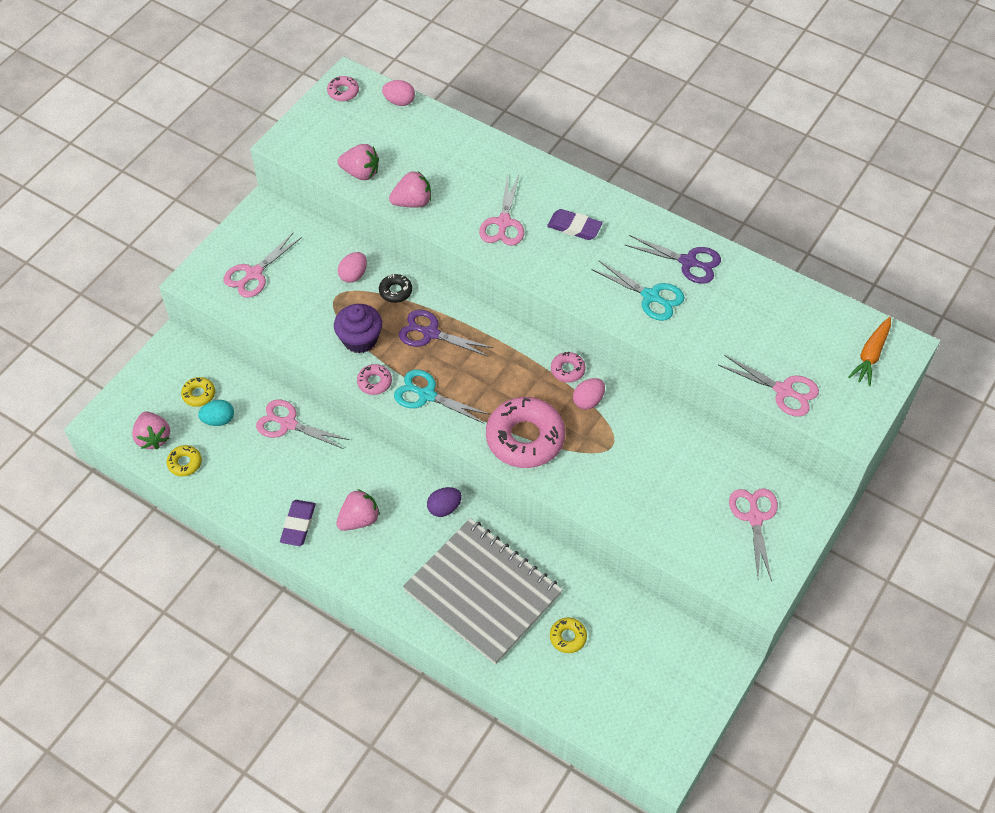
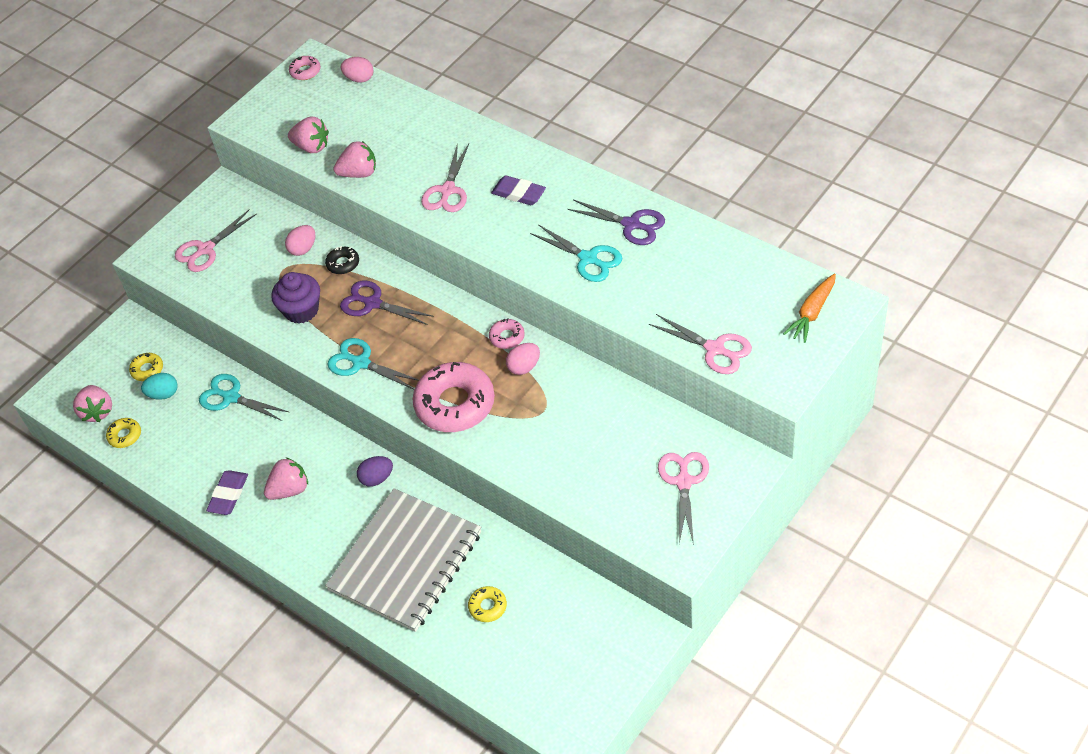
camera: 10 degrees right, 5 degrees down
pink scissors [256,400,349,449] -> turquoise scissors [199,374,289,421]
pink donut [357,364,392,395] -> none
grey notebook [403,518,563,665] -> grey notebook turned 75 degrees clockwise [325,488,481,632]

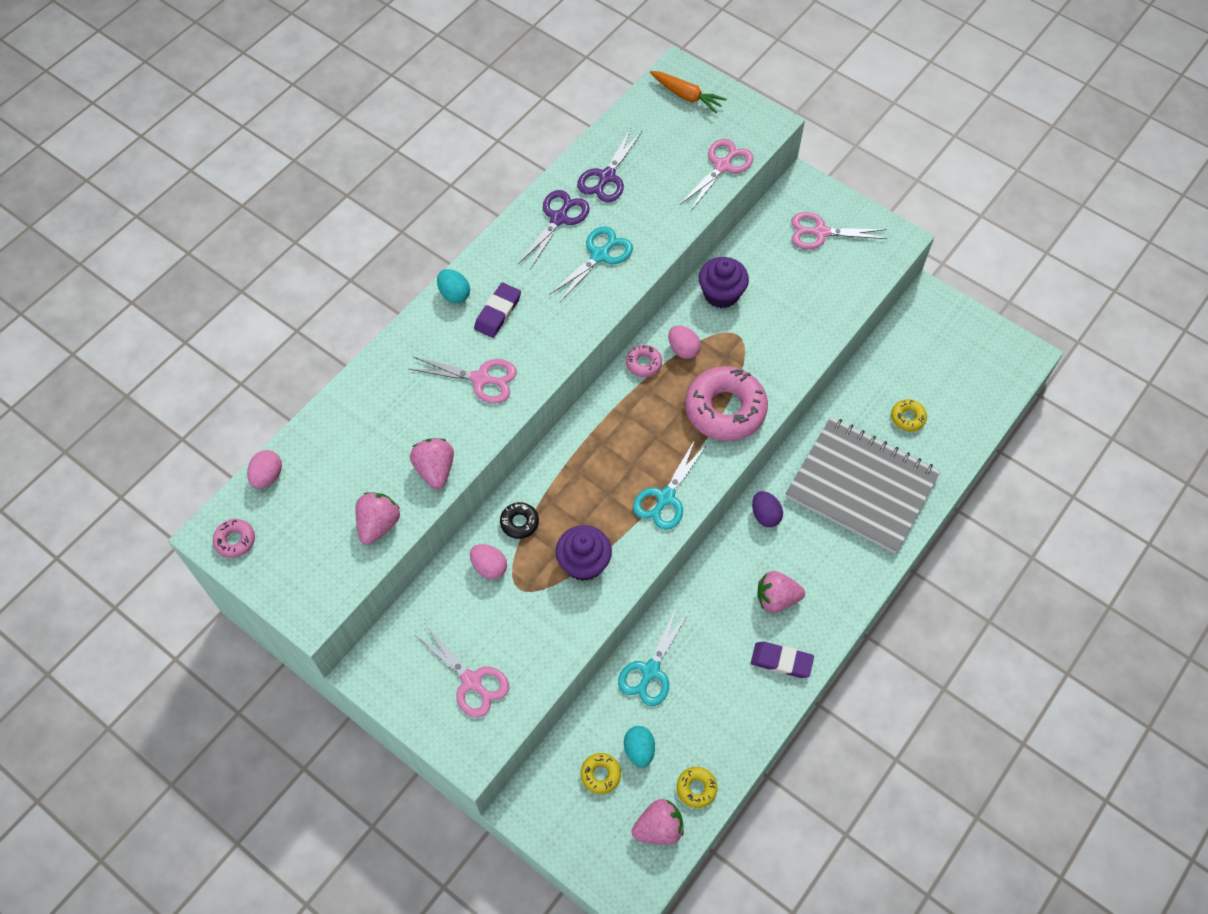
camera: 95 degrees left, 10 degrees up
pink strawberry [264,458,308,500] -> pink strawberry turned 60 degrees counterclockwise [757,571,805,613]
purple scissors [340,280,434,325] -> purple scissors moved to [577,128,642,202]
none -> turquoise egg [437,269,470,303]
none -> purple cupcake [699,257,749,308]

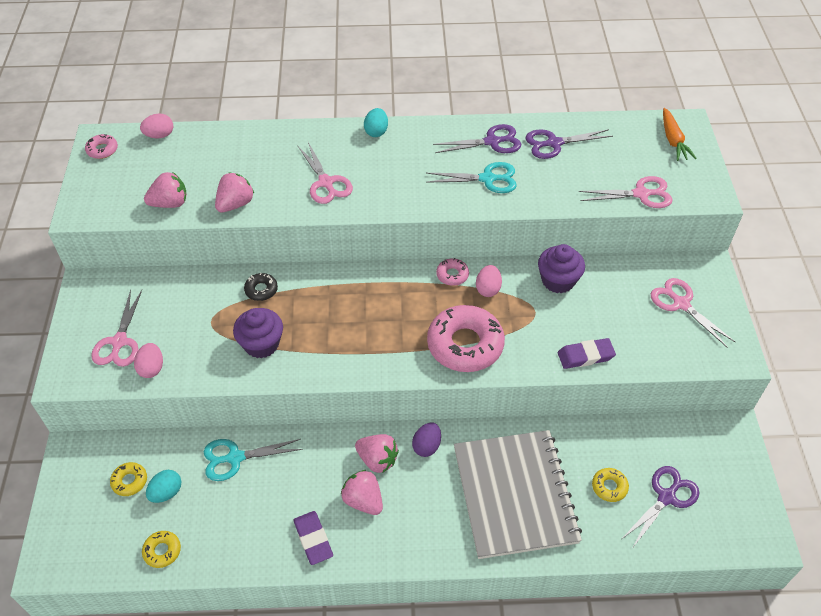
camera: 50 degrees right, 10 degrees down
pink egg [470,544,507,579] -> pink egg moved to [134,343,163,378]
purple eraser [474,283,521,338] -> purple eraser moved to [558,338,616,369]
pink strawberry [632,799,684,845] -> pink strawberry moved to [355,434,399,473]
turquoise scissors [633,440,707,530] -> none
none -> purple scissors [622,466,699,547]

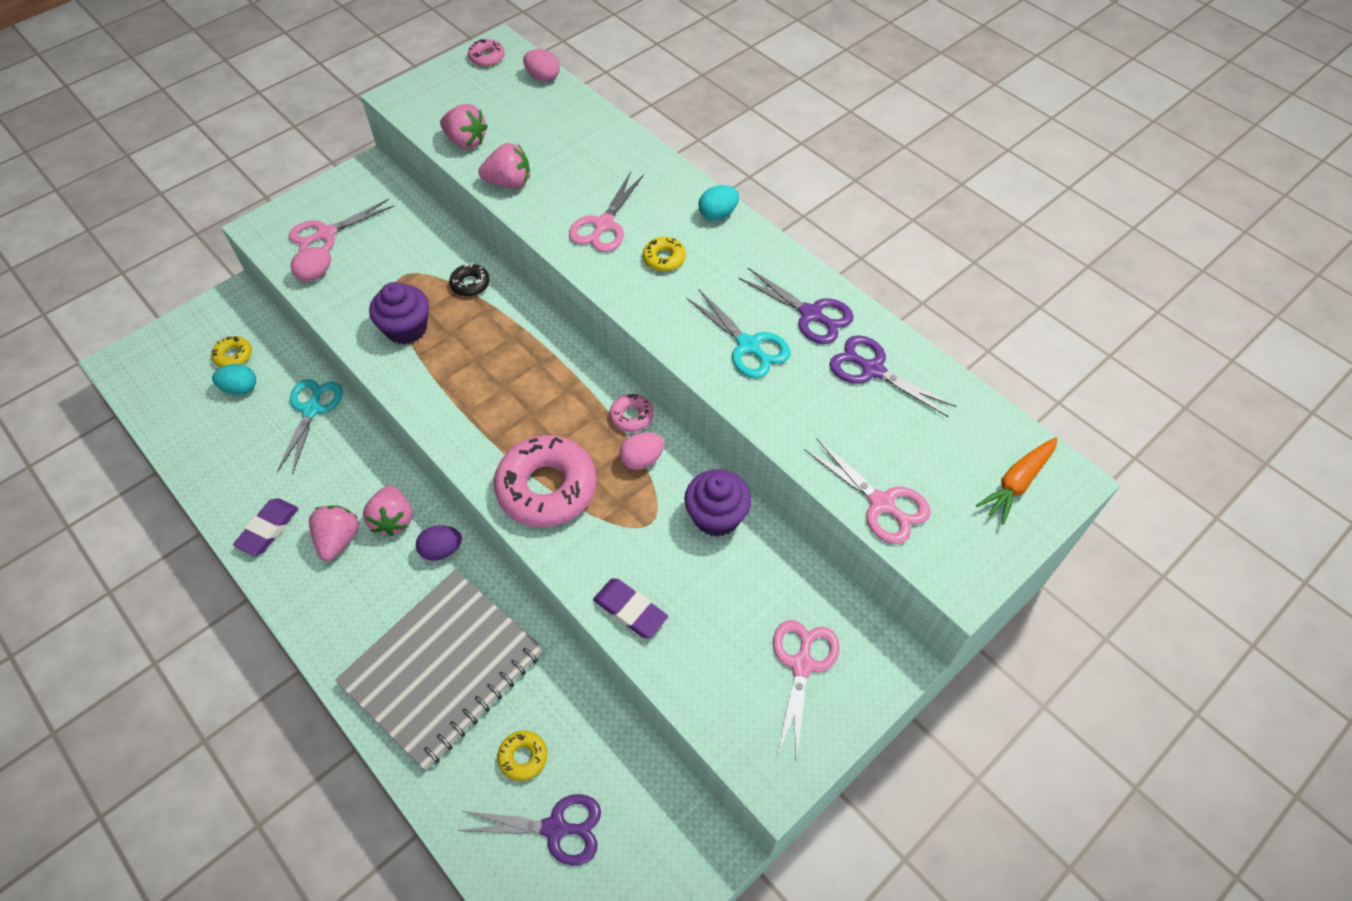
camera: 50 degrees right, 5 degrees up
yellow donut [142,531,181,568] -> yellow donut moved to [643,237,686,271]
turquoise scissors [204,439,303,481] -> turquoise scissors turned 60 degrees clockwise [277,379,343,474]

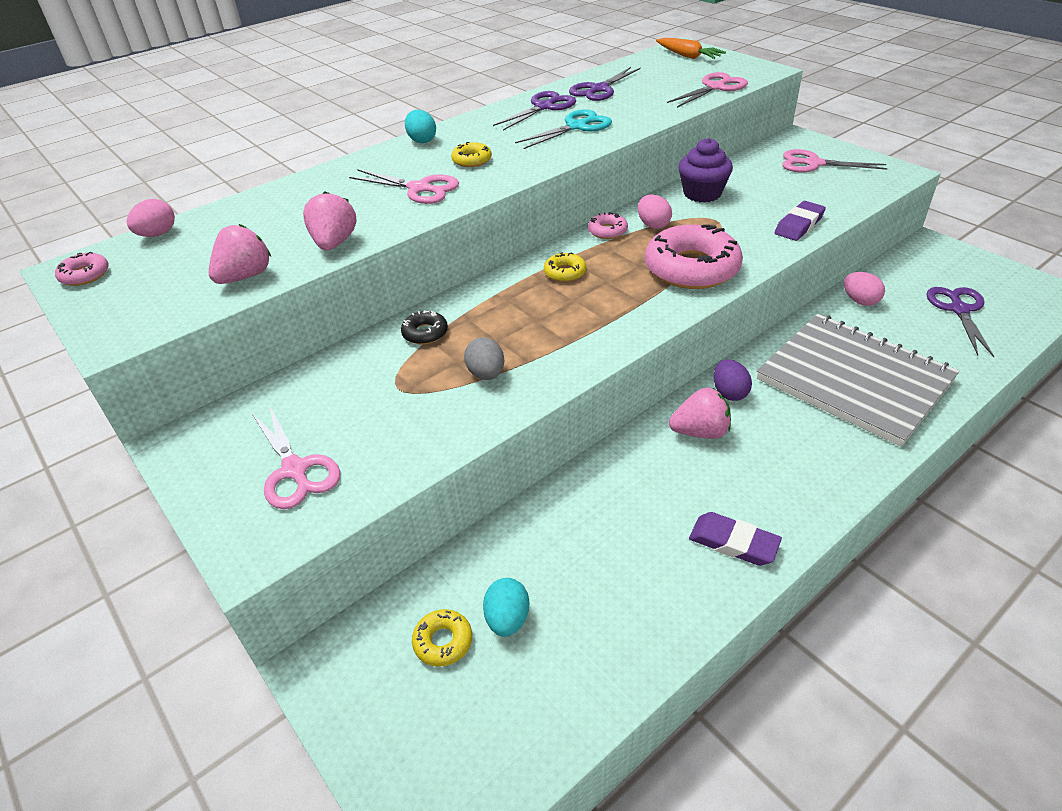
camera: 85 degrees left, 15 degrees down
turquoise scissors [277,379,343,474] -> none
pink egg [291,247,331,282] -> pink egg moved to [844,272,885,306]
pink strawberry [309,505,359,561] -> none
purple cupcake [369,282,429,345] -> grey egg [464,337,504,380]
yellow donut [497,730,547,781] -> yellow donut moved to [544,252,586,282]

